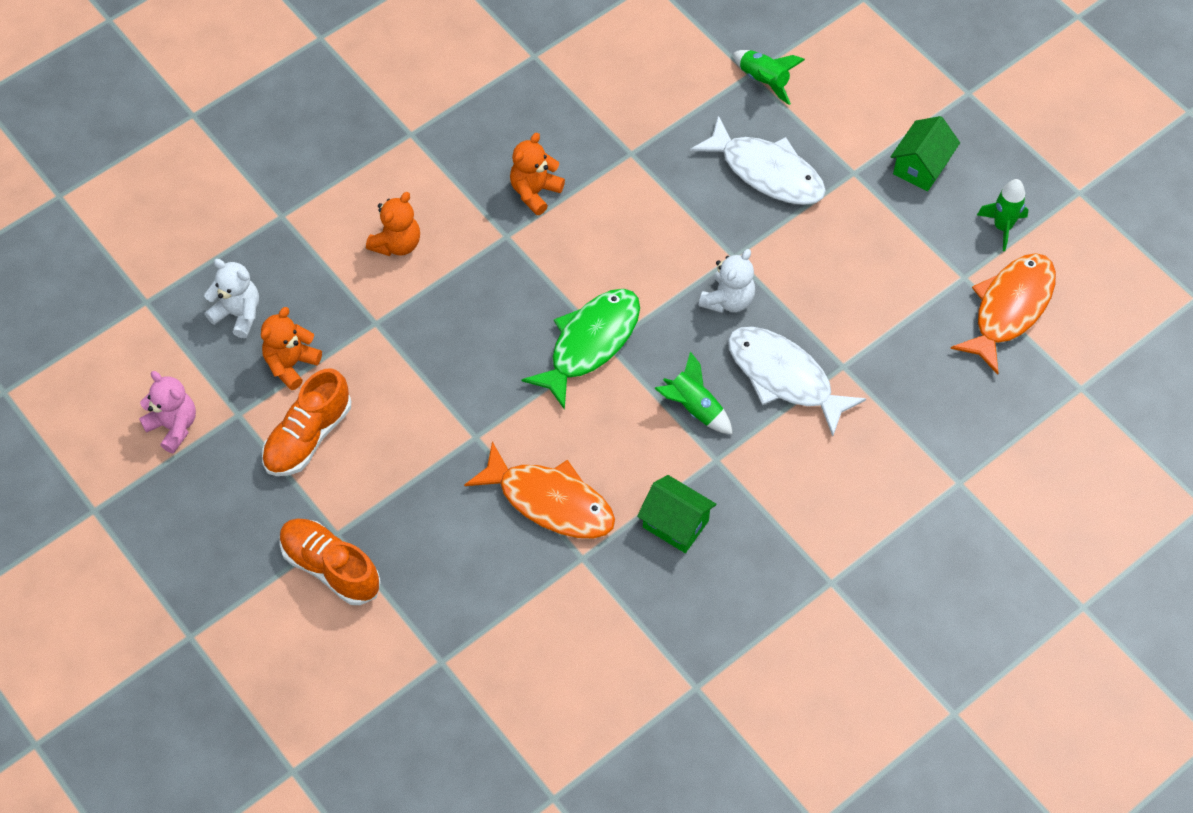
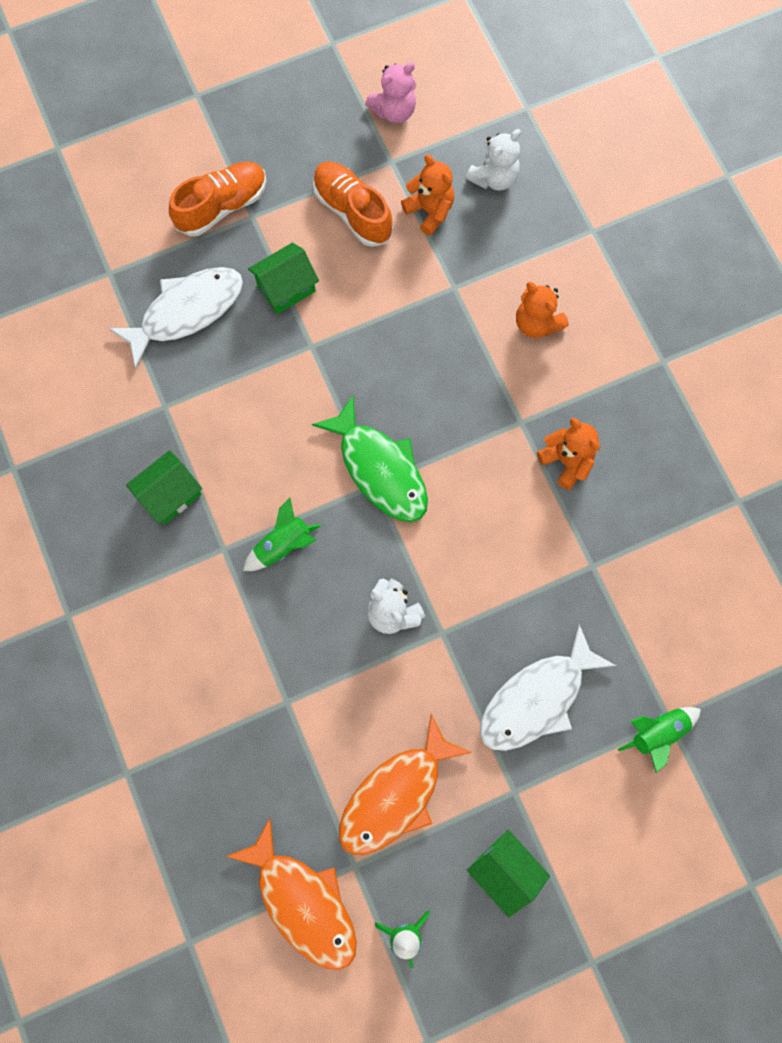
camera: 105 degrees right, 15 degrees up
orange fish [464,442,615,538] -> orange fish moved to [339,714,472,855]
white fish [728,327,866,436] -> white fish moved to [109,267,243,369]
none -> green house [248,243,319,314]

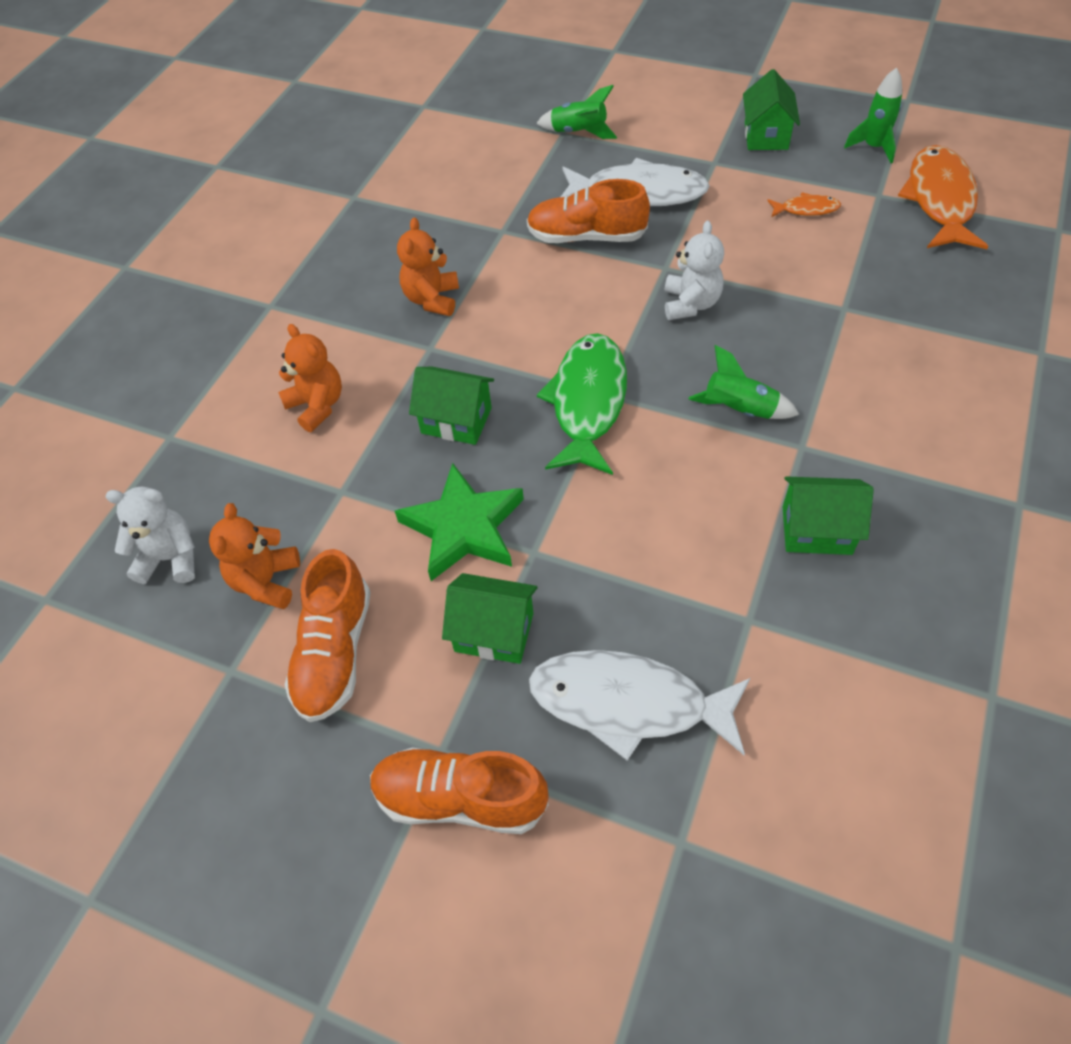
camera: 130 degrees left, 20 degrees down
orange fish [339,714,472,855] -> orange fish [767,192,841,217], size x0.47
pink teddy bear [365,62,416,123] -> none
orange teddy bear [516,282,569,338] -> orange teddy bear turned 45 degrees counterclockwise [278,324,342,432]
none -> green star [395,463,524,581]
none -> green house [409,367,494,445]
none -> orange shoe [527,179,650,243]

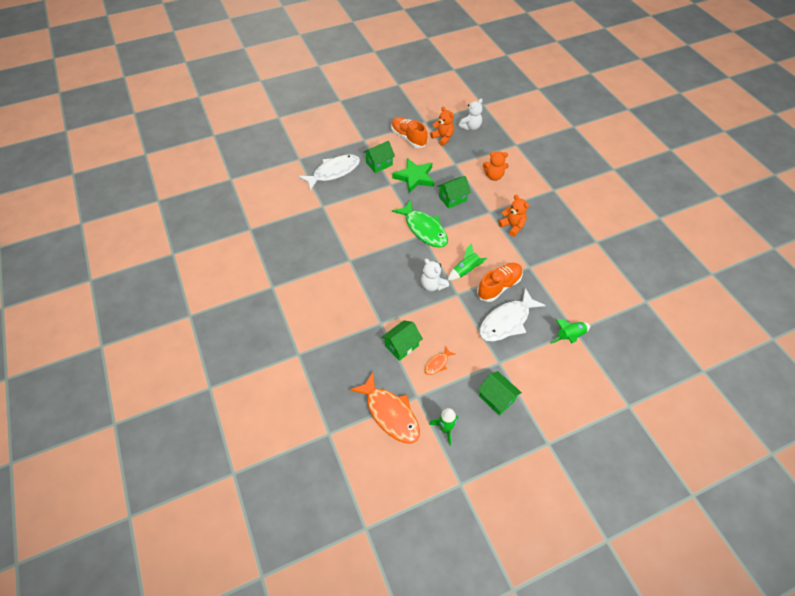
camera: 130 degrees right, 0 degrees up
orange shoe [370,748,549,834] -> none
green rocket [688,345,799,419] -> green rocket moved to [448,243,487,280]
green house [783,476,874,555] -> green house moved to [381,320,423,361]

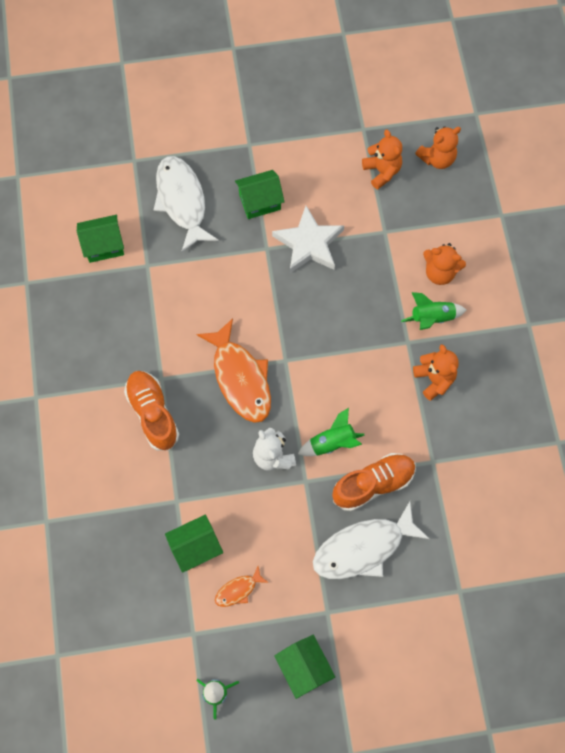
camera: 15 degrees right, 15 degrees up
white fish [299,154,360,191] -> white fish turned 90 degrees counterclockwise [154,156,219,252]
orange fish [350,372,420,444] -> orange fish moved to [196,318,271,423]
orange shoe [391,117,427,148] -> orange shoe moved to [124,371,179,451]
green star [392,158,434,193] -> white star [272,206,344,273]
green fish [392,200,448,248] -> none
green house [437,176,471,209] -> green house moved to [77,215,124,263]
white teddy bear [458,99,483,130] -> orange teddy bear [415,126,461,169]
green rocket [551,319,590,344] -> green rocket moved to [401,292,466,330]

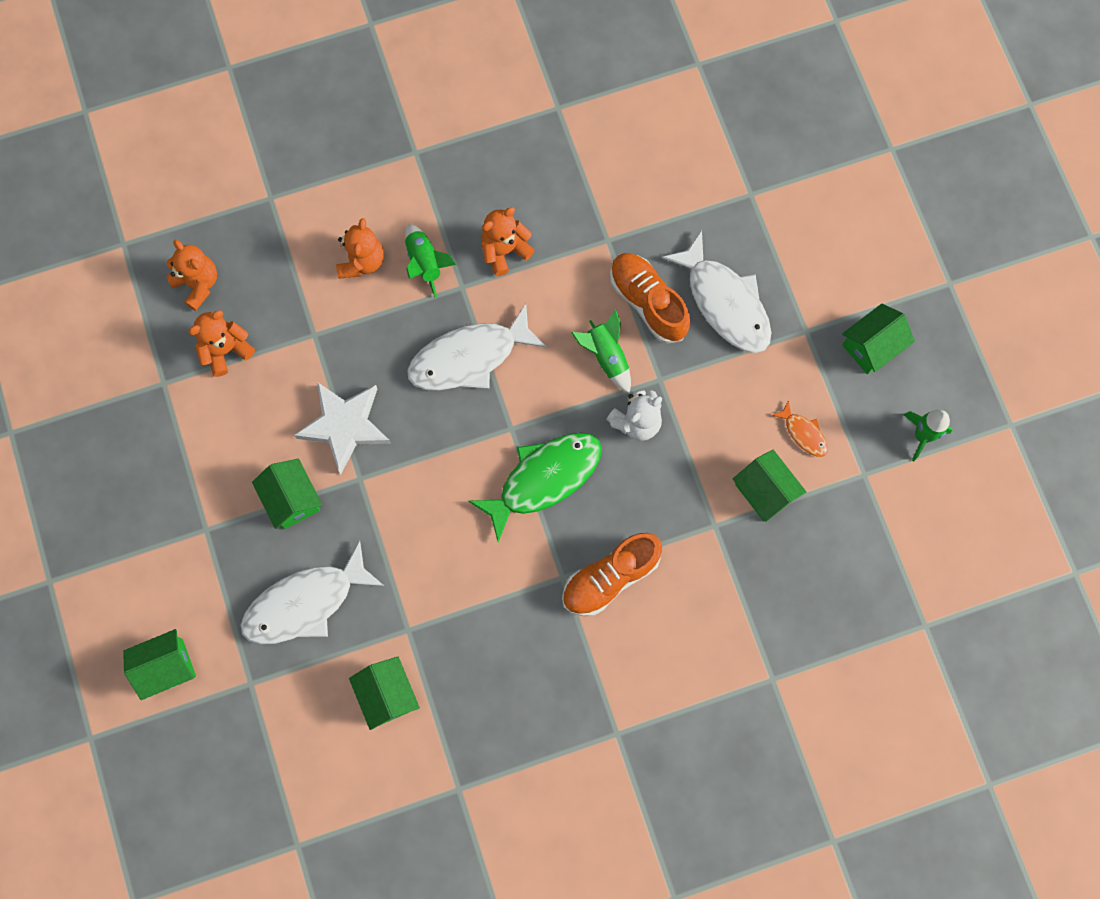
camera: 100 degrees left, 5 degrees up
orange fish [196,318,271,423] -> green fish [468,432,602,542]
none -> green house [123,629,196,700]
none -> white fish [407,304,547,390]

